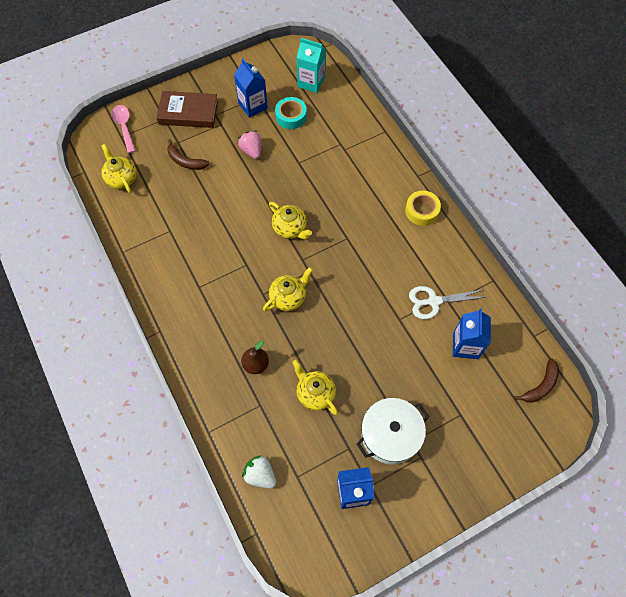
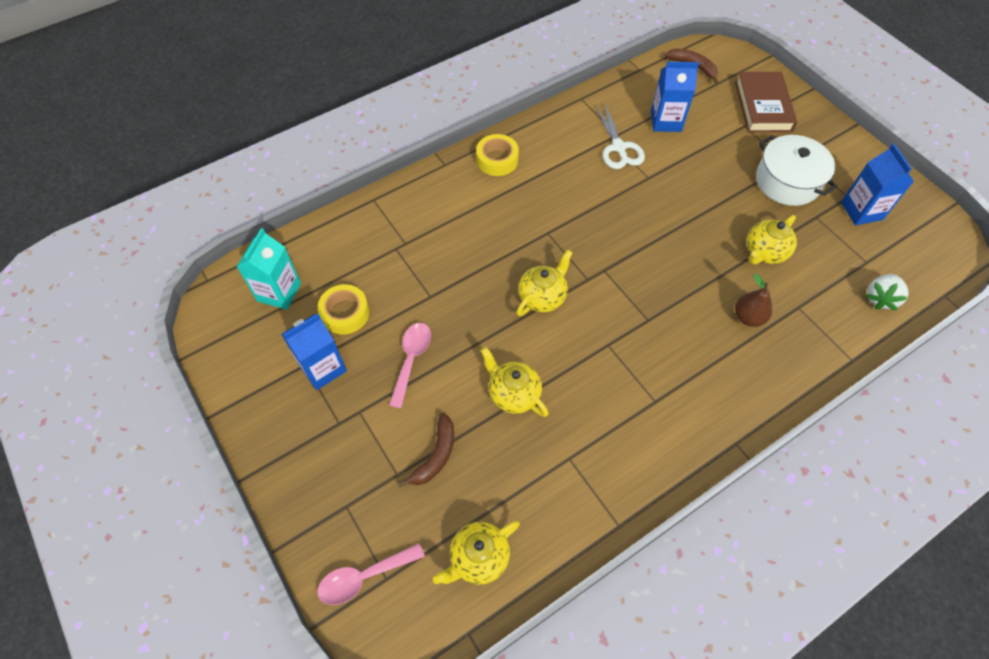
camera: 95 degrees left, 5 degrees down
brown book [156,91,218,128] -> brown book moved to [735,72,797,132]
pink strawberry [238,130,262,159] -> pink spoon [389,323,431,408]
yellow teapot [263,267,313,311] -> yellow teapot moved to [481,347,548,417]
turquoise tape [275,97,307,129] -> yellow tape [318,284,369,334]

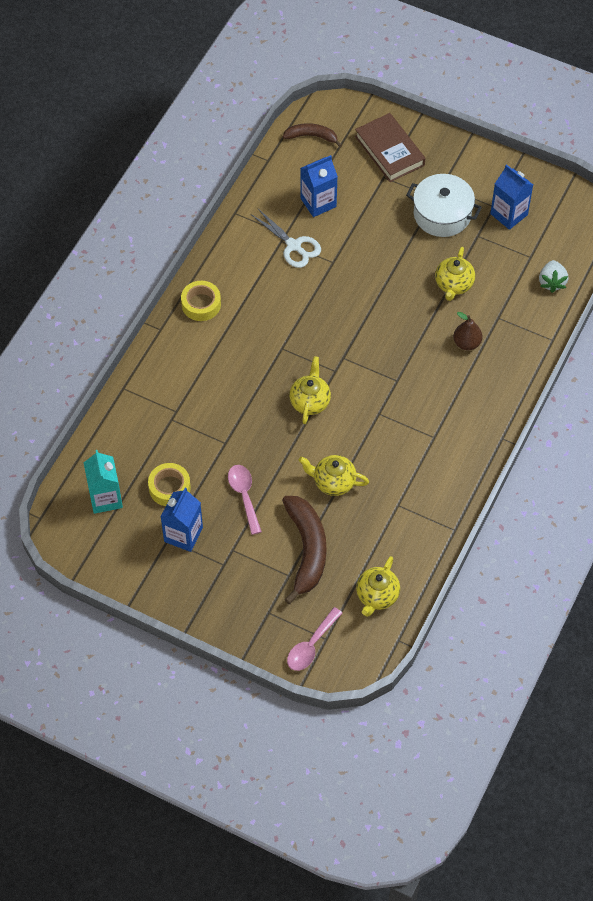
camera: 30 degrees left, 0 degrees up
brown banana [398,413,454,487] -> brown banana [282,496,327,604], size x1.75

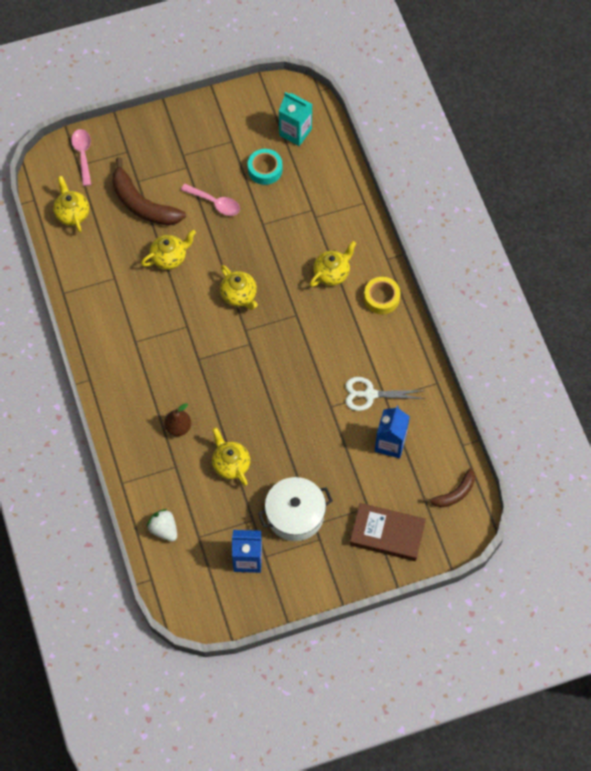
camera: 135 degrees right, 5 degrees up
yellow tape [148,463,191,506] -> turquoise tape [248,149,282,185]
blue carton [161,488,203,552] -> none
none -> yellow teapot [309,241,356,287]

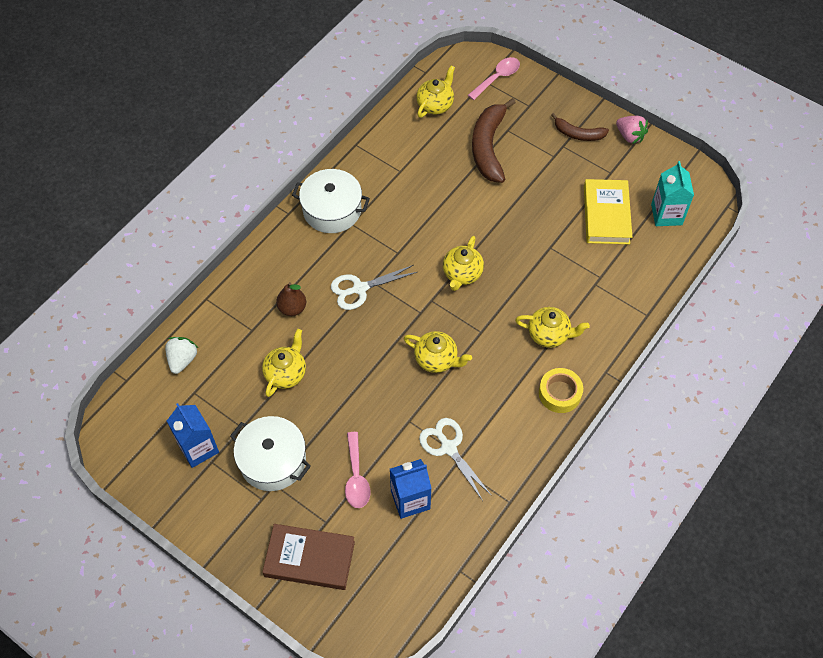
camera: 55 degrees right, 5 degrees down
yellow teapot [141,230,196,270] -> yellow teapot moved to [404,331,472,373]
pink spoon [181,184,240,216] -> pink spoon moved to [345,432,370,508]
turquoise tape [248,149,282,185] -> yellow book [584,179,632,244]
brown book [350,503,426,561] -> brown book turned 60 degrees counterclockwise [263,524,355,590]
brown banana [423,468,475,508] -> brown banana moved to [551,113,609,141]
none -> white pot [292,169,370,233]
none -> white scissors [331,265,417,310]
none -> pink strawberry [616,116,648,144]

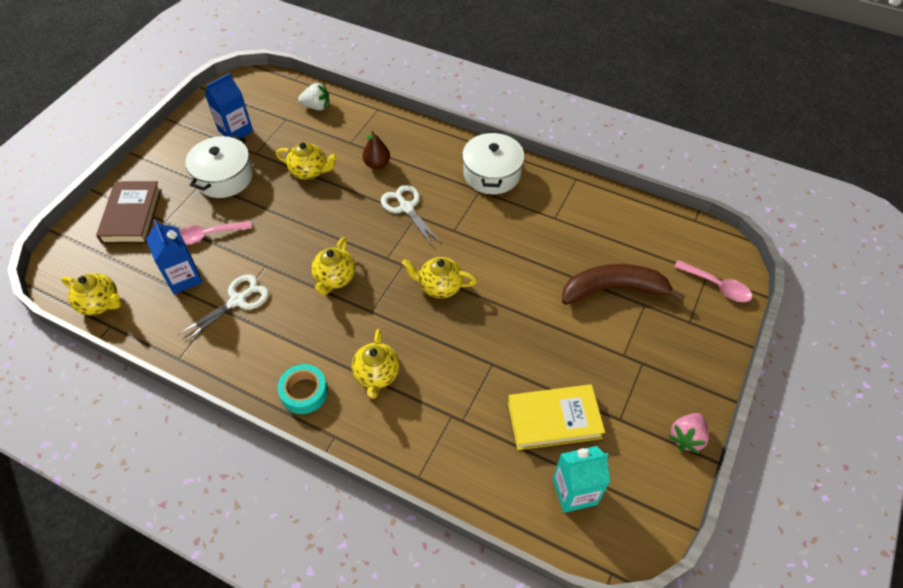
camera: 80 degrees right, 5 degrees down
yellow teapot [416,65,455,118] -> yellow teapot moved to [61,273,122,315]
yellow tape [539,368,583,413] -> turquoise tape [278,364,328,414]
brown banana [551,113,609,141] -> none

